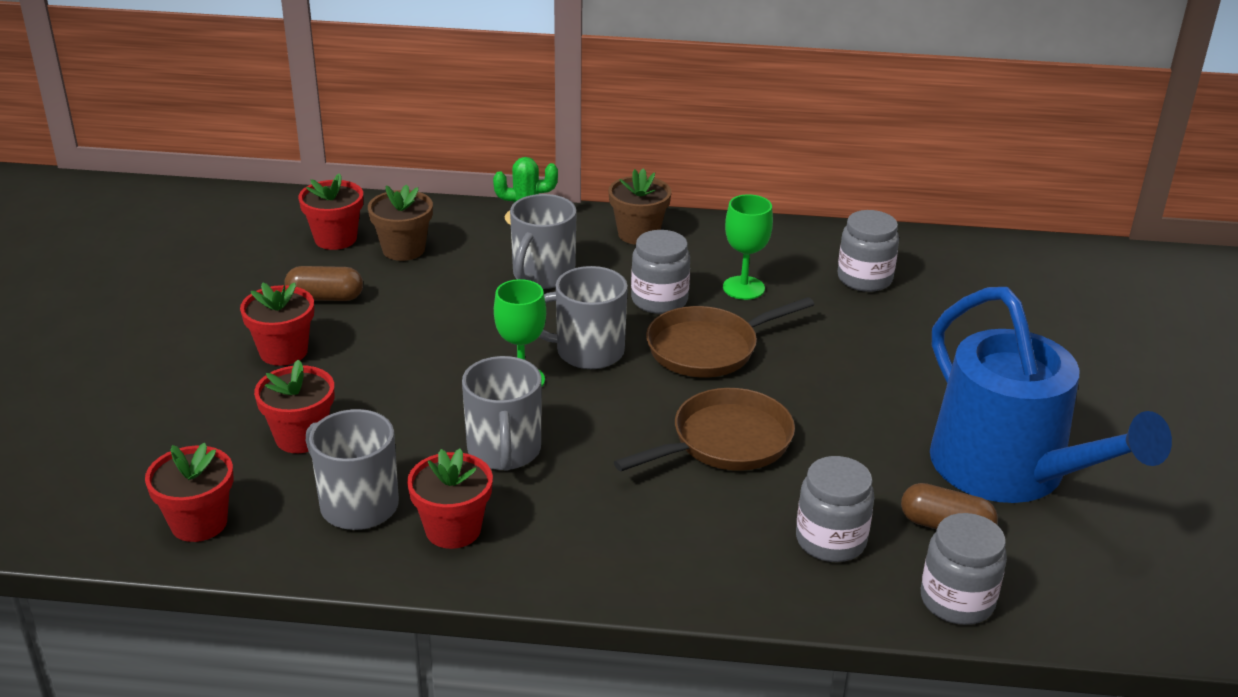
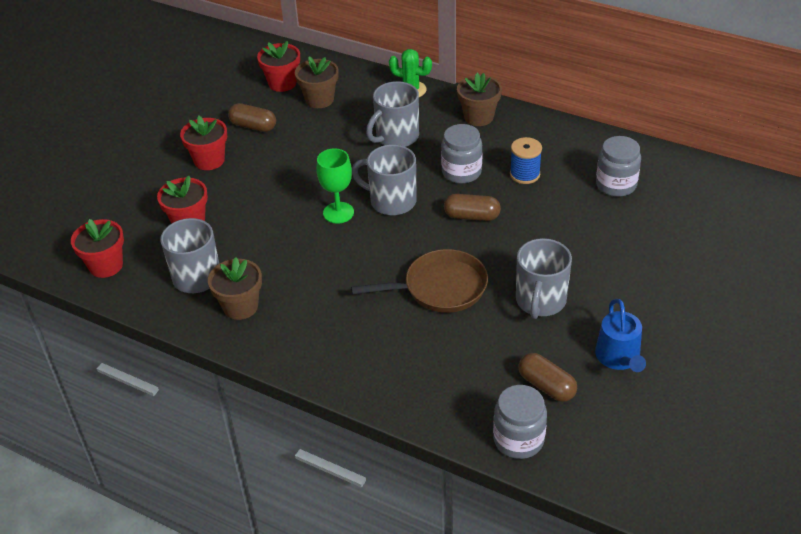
camera: 25 degrees right, 10 degrees up
red flower pot [407,448,493,549] -> brown flower pot [208,257,262,320]
grey mug [462,356,542,471] -> grey mug moved to [516,238,572,319]
brown pan [646,297,814,377] -> brown capsule [444,194,501,221]
green goblet [723,194,773,300] -> blue spool [510,137,542,184]
grey jar [796,456,875,562] -> none
blue watering can [930,287,1172,503] -> blue watering can [595,299,646,372], size x0.47

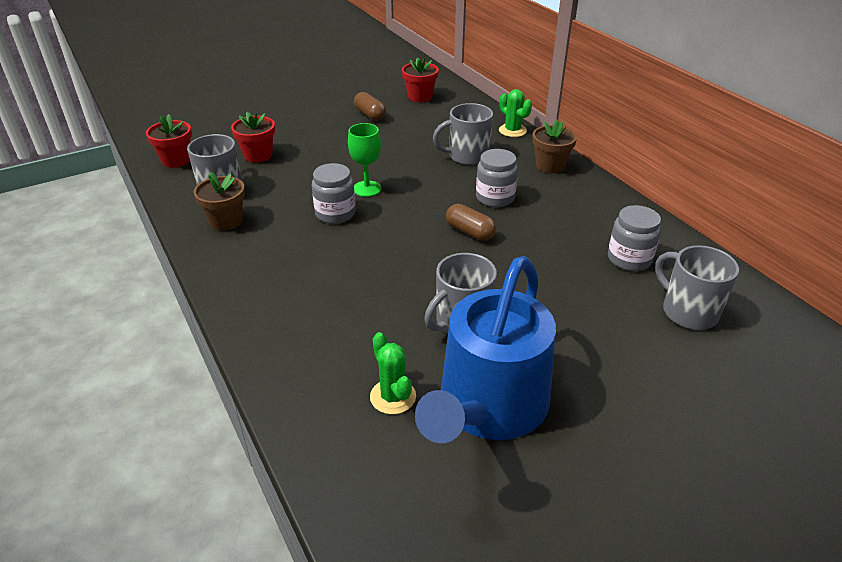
camera: 30 degrees right, 5 degrees down
red flower pot [180,116,227,170] -> none
brown flower pot [295,56,338,108] -> none
brown pan [351,249,488,313] -> none
grey mug [352,145,416,215] -> grey mug moved to [655,245,739,330]
grey jar [493,385,547,459] -> grey jar moved to [312,163,356,224]
blue spool [510,137,542,184] -> none
brown capsule [518,353,577,402] -> green cactus [370,332,416,415]
blue watering can [595,299,646,372] -> blue watering can [415,256,556,443], size x2.13

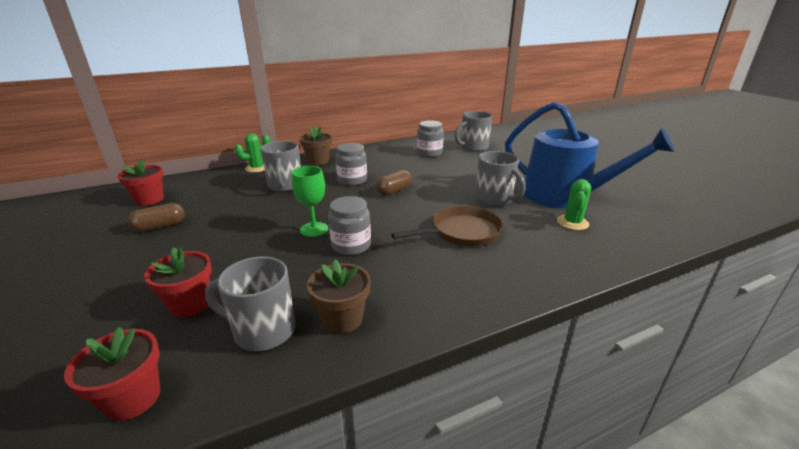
camera: 85 degrees left, 10 degrees down
green cactus [370,332,416,415] -> green cactus turned 45 degrees counterclockwise [557,179,591,230]
none -> brown pan [391,206,503,246]

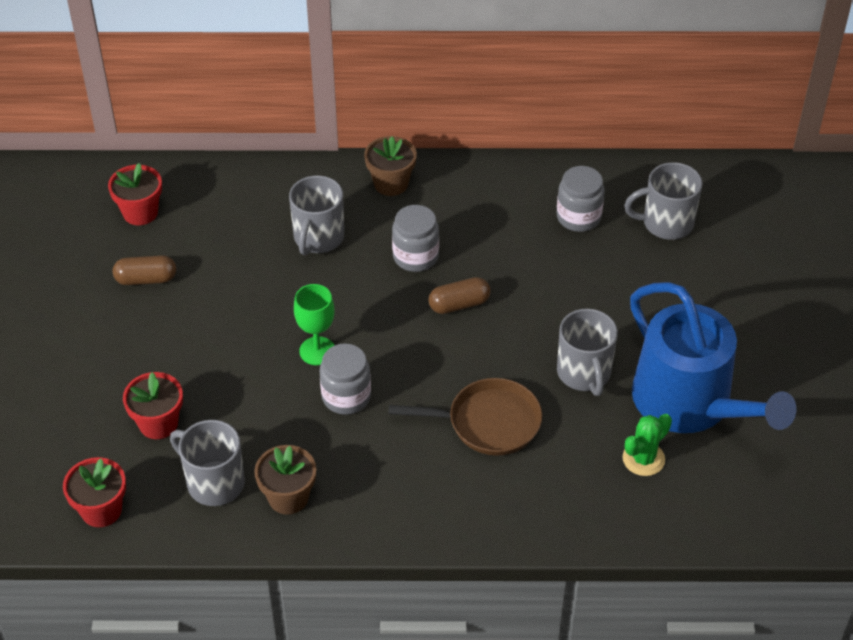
camera: 25 degrees right, 20 degrees up
green cactus [235,133,270,172] -> none

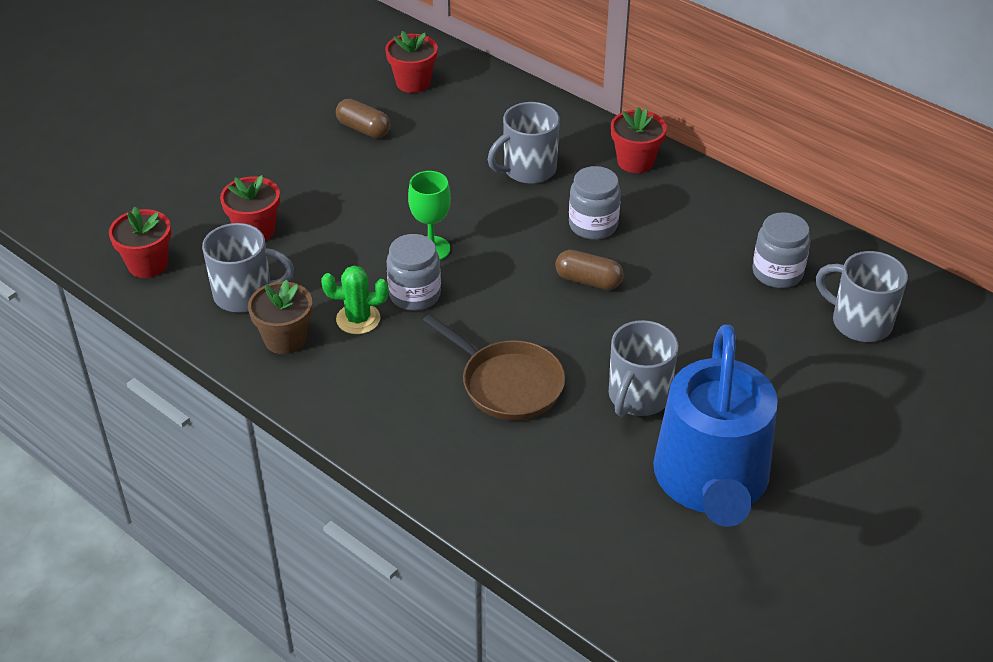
camera: 40 degrees right, 5 degrees down
grey mug [170,420,245,506] -> grey mug turned 105 degrees clockwise [202,223,294,312]
brown flower pot [364,136,417,196] -> red flower pot [611,107,667,173]
green cactus [622,414,672,476] -> green cactus moved to [321,266,388,334]

